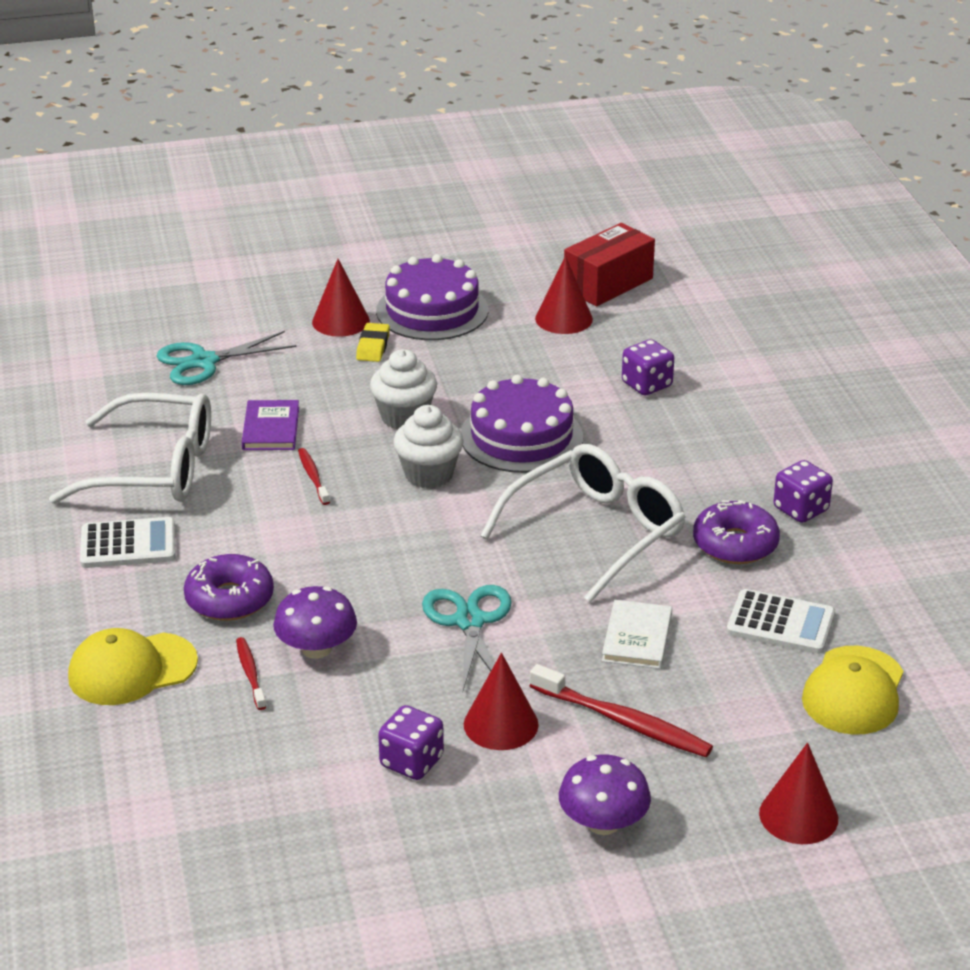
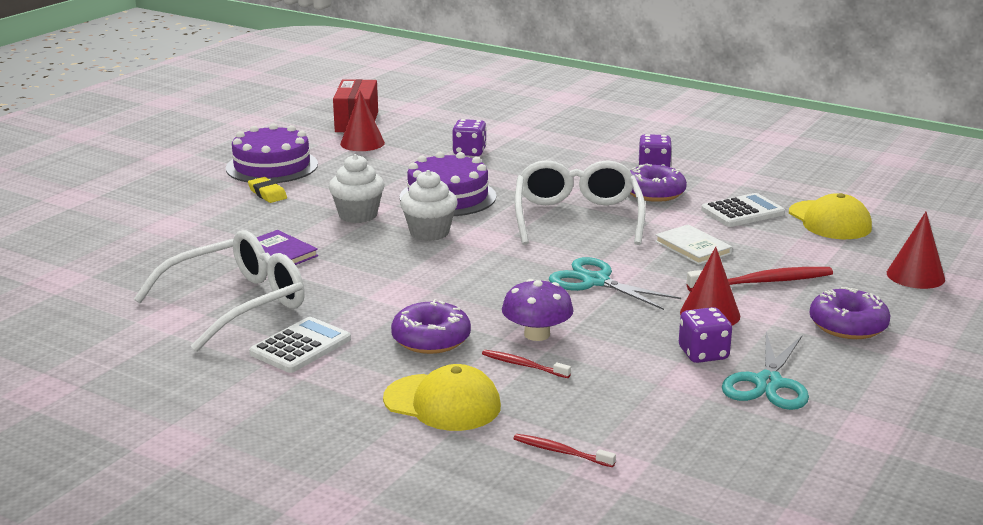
camera: 45 degrees left, 10 degrees down
yellow cap [68,628,198,705] -> yellow cap turned 90 degrees counterclockwise [383,364,501,431]
turquoise scissors [157,331,297,385] -> turquoise scissors moved to [722,332,809,410]
red toothbrush [298,448,330,505] -> red toothbrush moved to [513,434,616,467]
red cone [312,259,370,337] -> none
purple mushroom [559,755,651,835] -> purple donut [810,287,891,339]

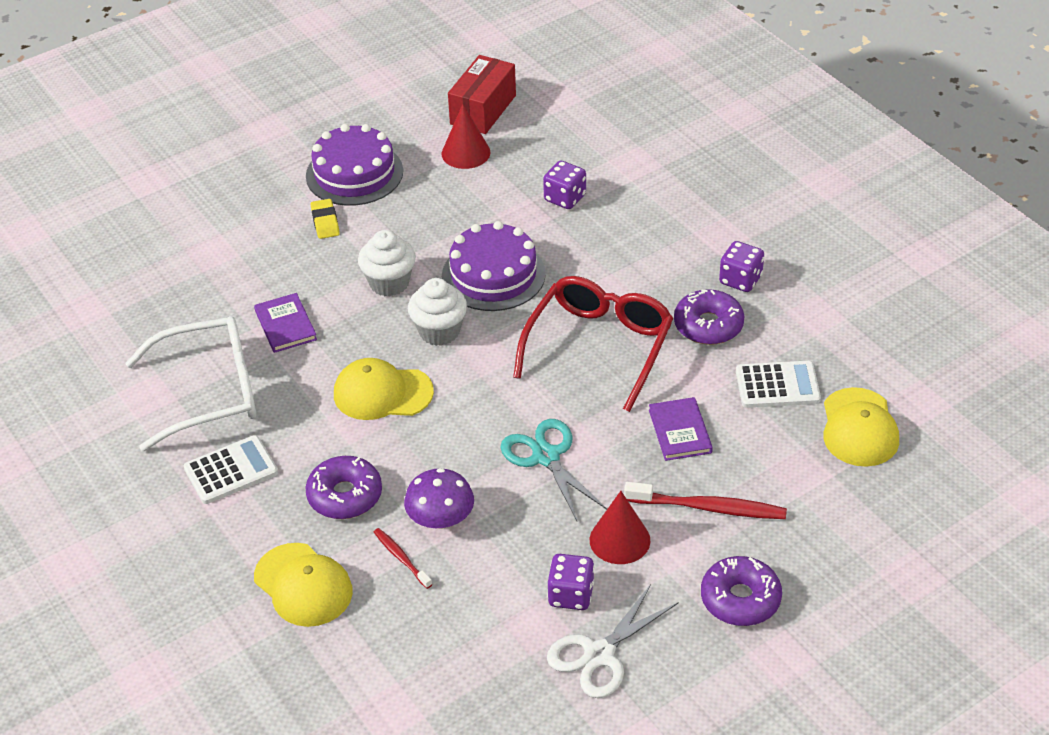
camera: 25 degrees right, 20 degrees up
red toothbrush [513,434,616,467] -> none
white glasses [515,160,646,245] -> red glasses [513,276,673,412]
white book [655,225,733,265] -> purple book [649,397,713,461]
turquoise scissors [722,332,809,410] -> white scissors [547,584,679,698]
red cone [887,212,945,289] -> none
none -> yellow cap [334,358,434,420]

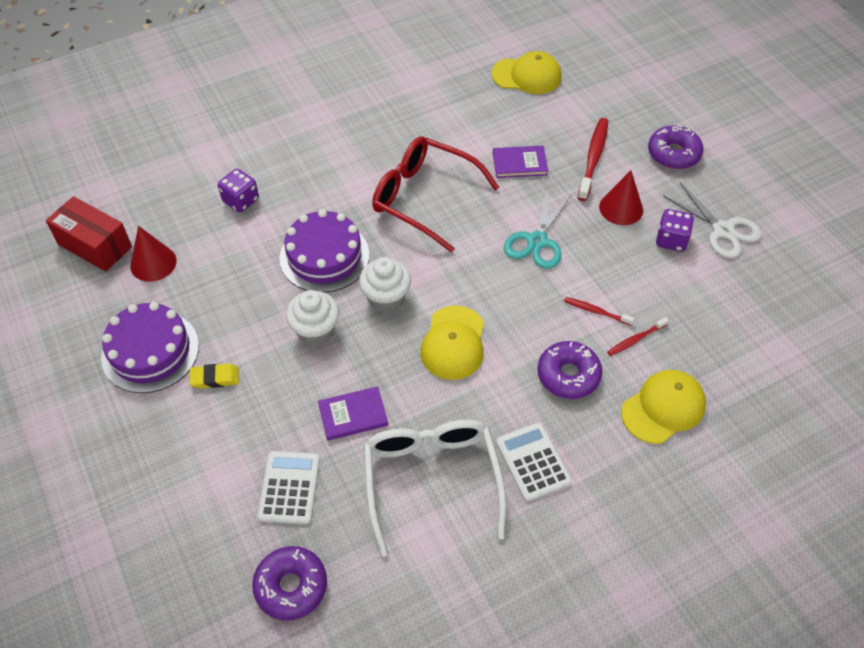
camera: 85 degrees left, 10 degrees up
purple mushroom [404,468,474,529] -> red toothbrush [564,297,634,326]
turquoise scissors [500,419,607,521] -> turquoise scissors turned 45 degrees counterclockwise [504,189,571,269]
purple donut [674,289,745,345] -> purple donut moved to [252,546,327,621]
purple dice [719,241,764,292] -> none
white calculator [736,361,821,408] -> white calculator moved to [257,451,320,524]

